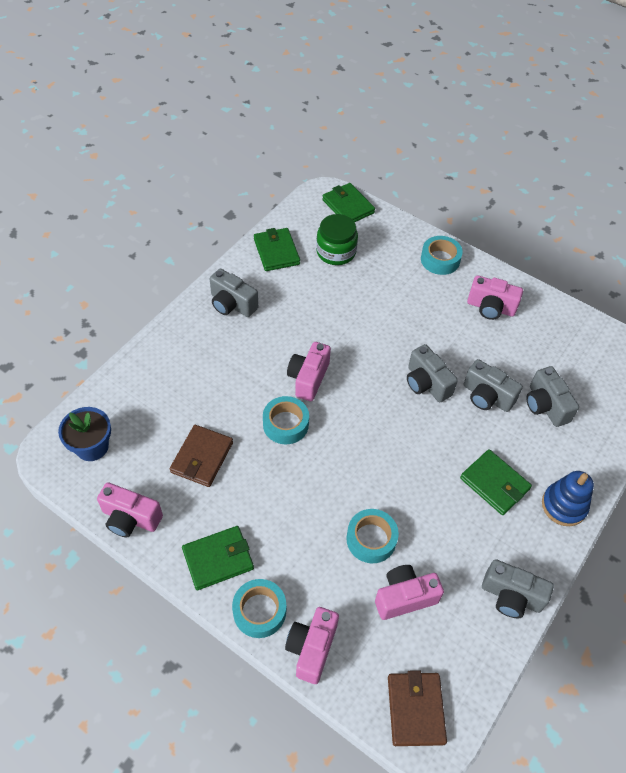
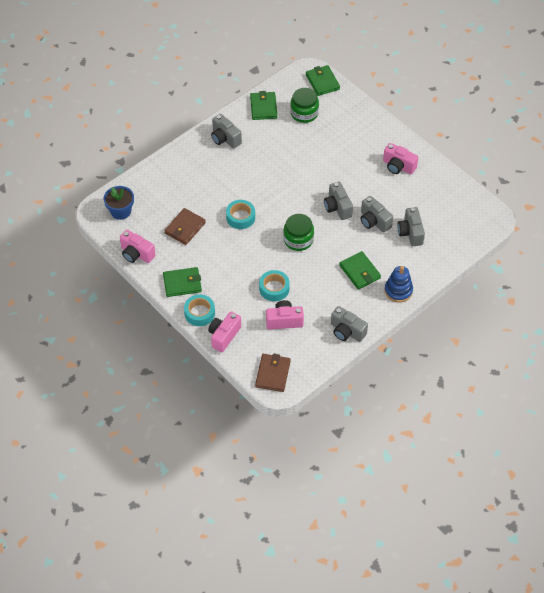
camera: 15 degrees right, 0 degrees up
pink camera [287,342,331,401] -> none
turquoise tape [421,236,463,275] -> none
none -> green jar [283,214,314,251]

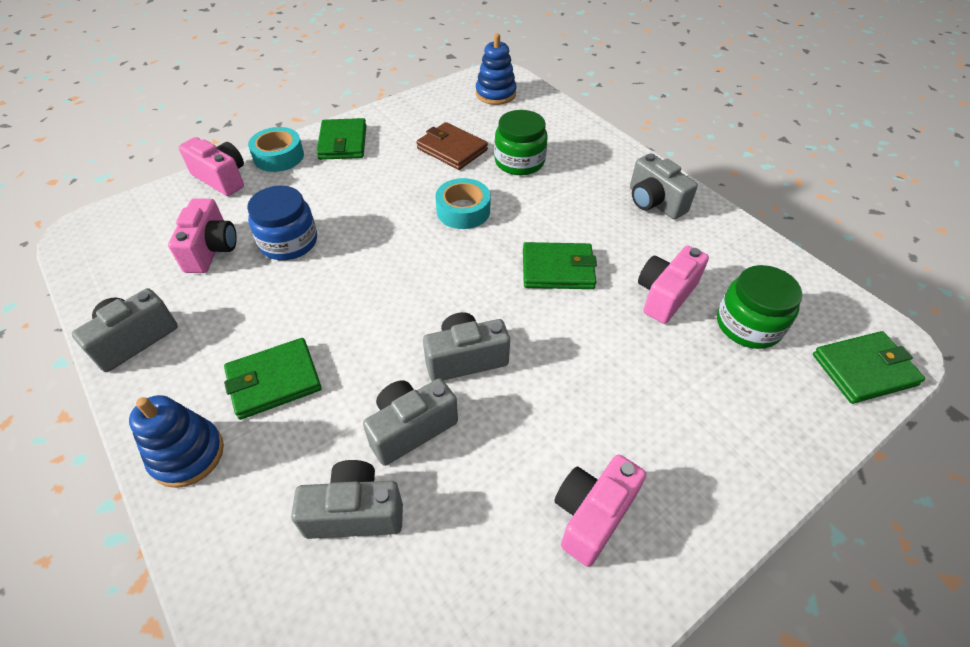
camera: 95 degrees right, 5 degrees down
blue flower pot [103,186,134,220] -> blue stacking toy [476,34,517,105]
pink camera [120,230,156,263] -> pink camera moved to [638,245,709,324]
grey camera [211,114,242,149] -> grey camera turned 90 degrees counterclockwise [630,153,698,219]
green wallet [250,91,277,120] -> green wallet moved to [523,242,597,289]
brown wallet [255,354,291,392] -> none
turquoise tape [259,270,290,301] -> blue jar [247,186,317,260]
green jar [283,214,314,251] -> green jar moved to [494,110,548,175]

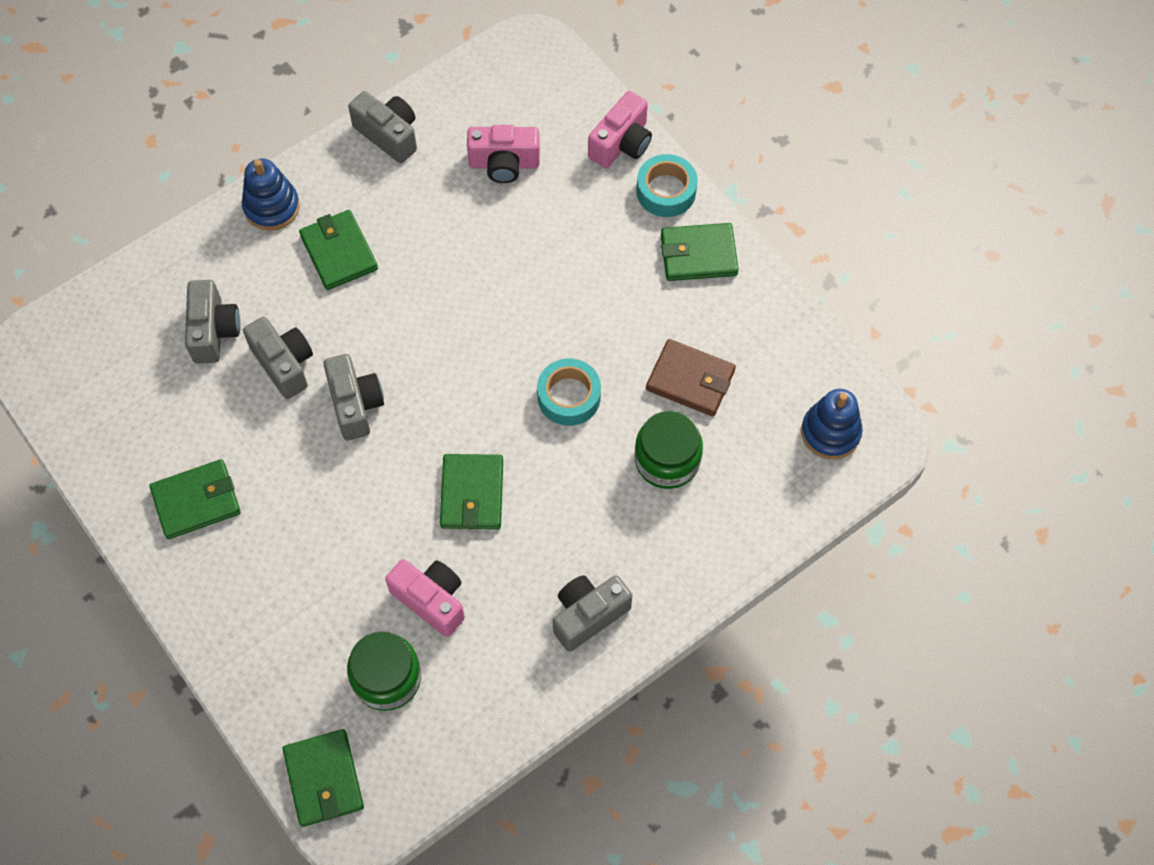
camera: 90 degrees right, 15 degrees up
blue jar [247,186,317,260] -> none
brown wallet [416,122,488,170] -> brown wallet turned 75 degrees clockwise [646,339,736,416]
pink camera [554,454,646,567] -> green wallet [149,459,241,539]

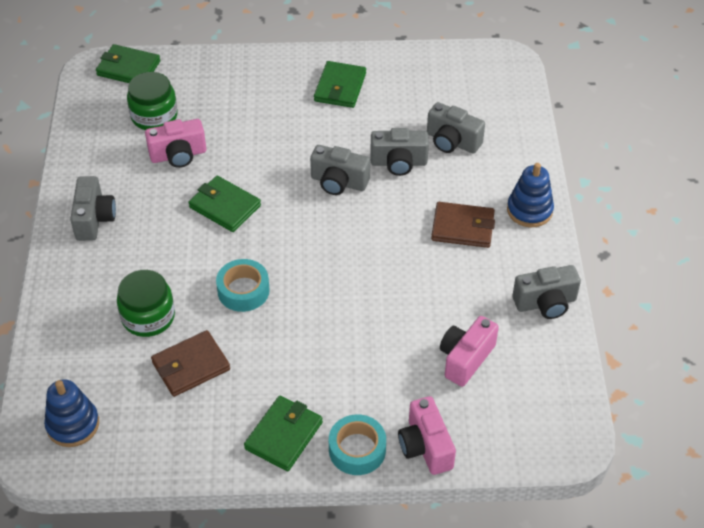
camera: 125 degrees right, 15 degrees down
green wallet [299,210,378,290] -> brown wallet [431,202,495,248]

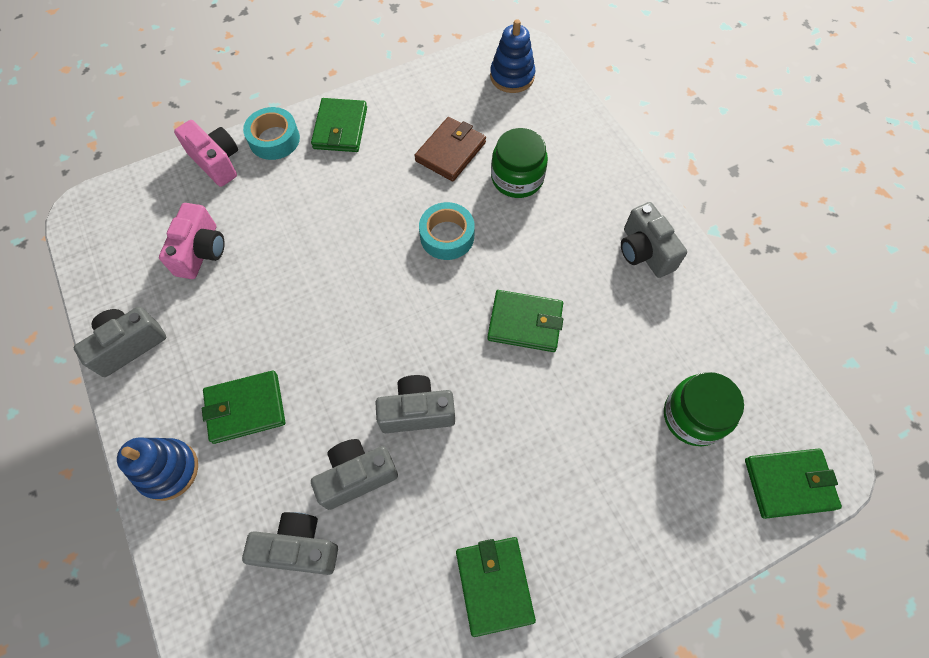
camera: 155 degrees right, 15 degrees up
pink camera [145,119,206,168] -> none
brown wallet [431,202,495,248] -> green wallet [202,371,285,444]

